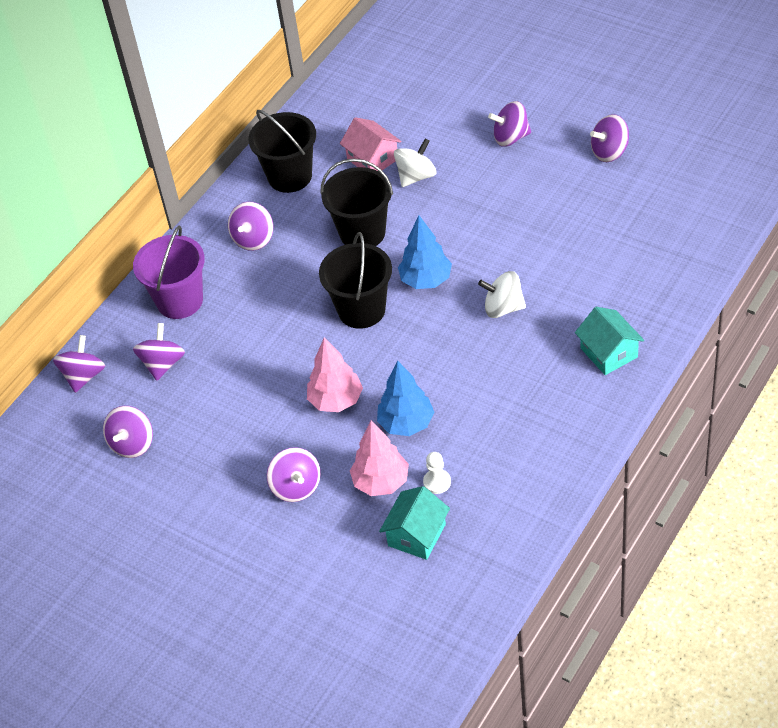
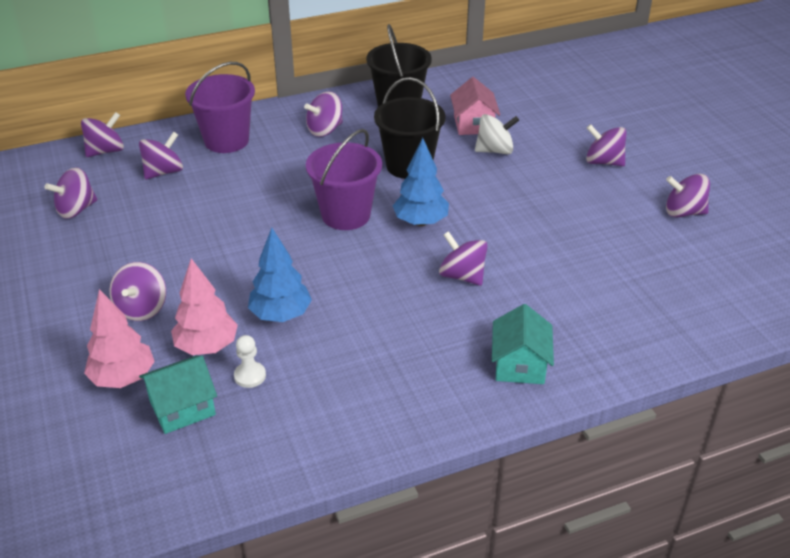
camera: 30 degrees right, 10 degrees down
pink tree [307,338,363,412] -> pink tree moved to [84,289,155,388]
black bucket [319,232,392,329] -> purple bucket [306,129,382,230]
white spinning top [478,271,526,318] -> purple spinning top [439,231,488,286]

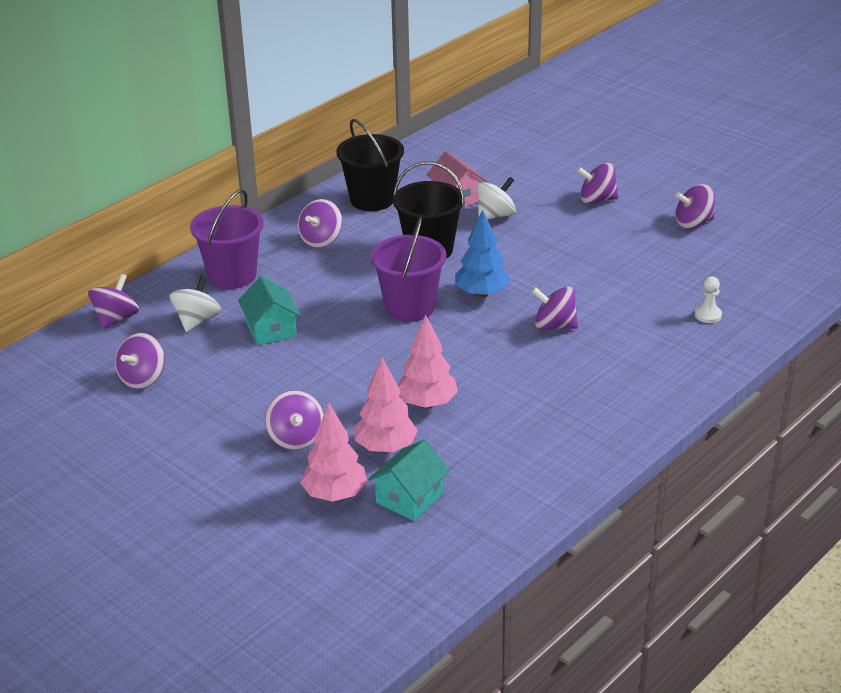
camera: 25 degrees left, 5 degrees down
purple spinning top [139,131,183,179] -> white spinning top [169,275,221,332]
white pawn [234,335,266,388] -> white pawn moved to [695,276,722,323]
blue tree [248,228,312,322] -> pink tree [398,315,458,408]
turquoise house [492,304,554,384] -> turquoise house moved to [238,276,301,345]

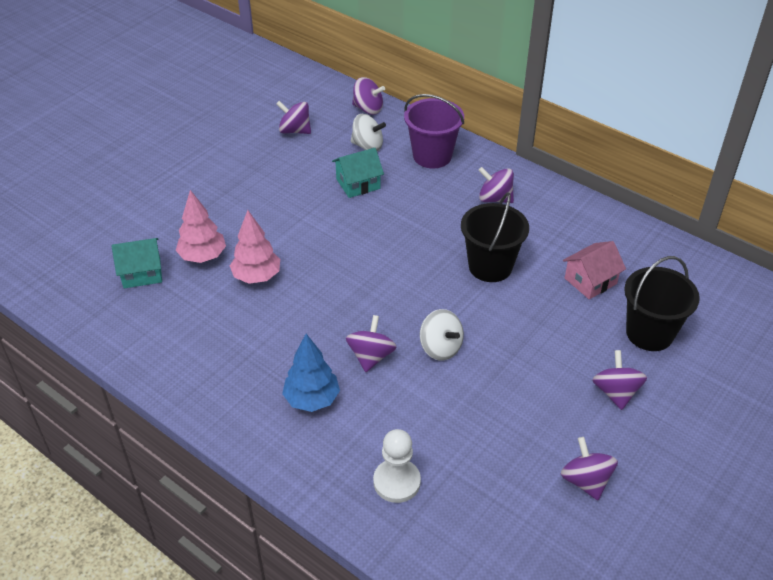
camera: 85 degrees right, 10 degrees up
purple spinning top [265,390,324,450] -> none
pink tree [301,403,367,502] -> none
black bucket [336,119,404,211] -> black bucket moved to [624,256,700,351]
turquoise house [368,440,450,521] -> turquoise house turned 45 degrees counterclockwise [111,238,162,288]
purple bucket [371,217,446,322] -> none
blue tree [455,209,510,298] -> blue tree moved to [282,334,340,412]
white spinning top [476,177,516,220] -> white spinning top moved to [420,309,464,361]
white pawn [695,276,722,323] -> white pawn [373,429,421,503], size x1.66

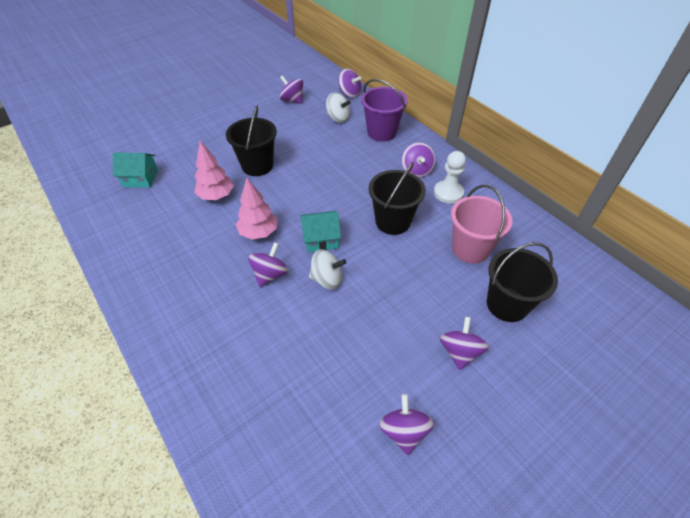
camera: 15 degrees right, 5 degrees up
pink tree [176,190,226,263] -> pink tree moved to [236,178,277,240]
blue tree [282,334,340,412] -> none
turquoise house [332,148,384,198] -> turquoise house moved to [300,211,341,252]
white pawn [373,429,421,503] -> white pawn moved to [434,151,466,204]
white spinning top [420,309,464,361] -> white spinning top turned 60 degrees counterclockwise [309,249,346,290]
purple spinning top [478,167,514,203] -> purple spinning top turned 135 degrees counterclockwise [402,142,436,178]
pink house [563,241,626,299] -> pink bucket [451,185,513,264]
none -> black bucket [226,105,277,176]

